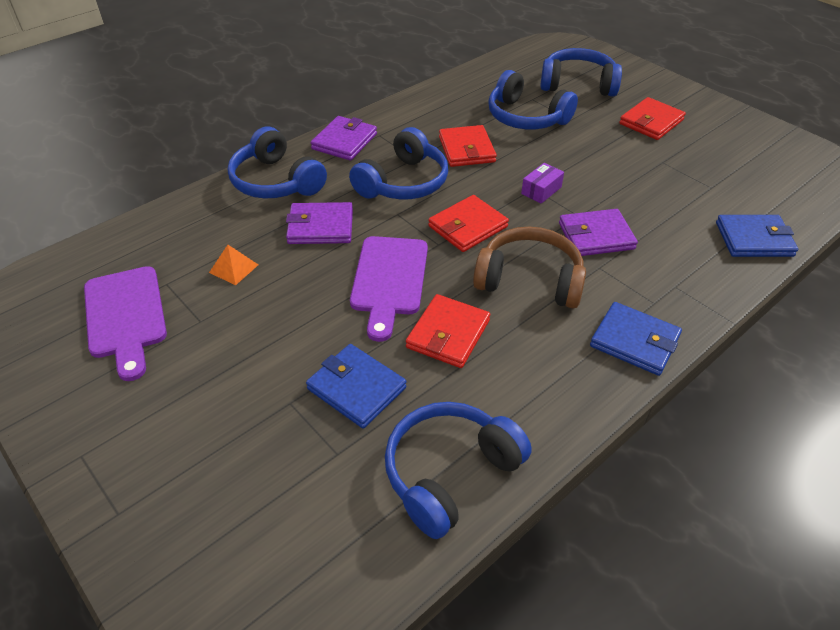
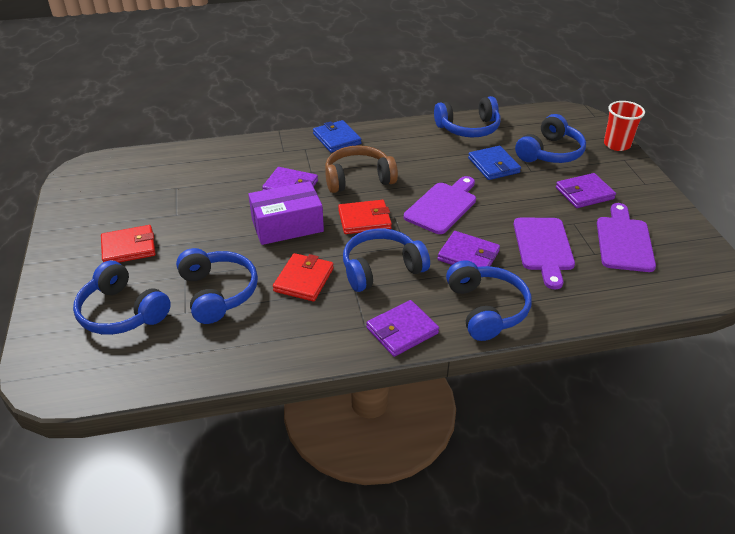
camera: 150 degrees left, 5 degrees down
orange pyramid [209,245,259,285] -> purple cutting board [514,218,575,289]
red wallet [406,294,490,368] -> none
brown headphones [473,227,586,308] -> brown headphones turned 120 degrees clockwise [325,145,398,193]
purple box [521,163,564,204] -> purple box [248,181,324,245], size x2.16
blue wallet [716,215,798,257] -> none
none -> blue headphones [515,114,586,163]
none -> purple wallet [556,173,616,208]
none -> red cup [604,101,645,151]

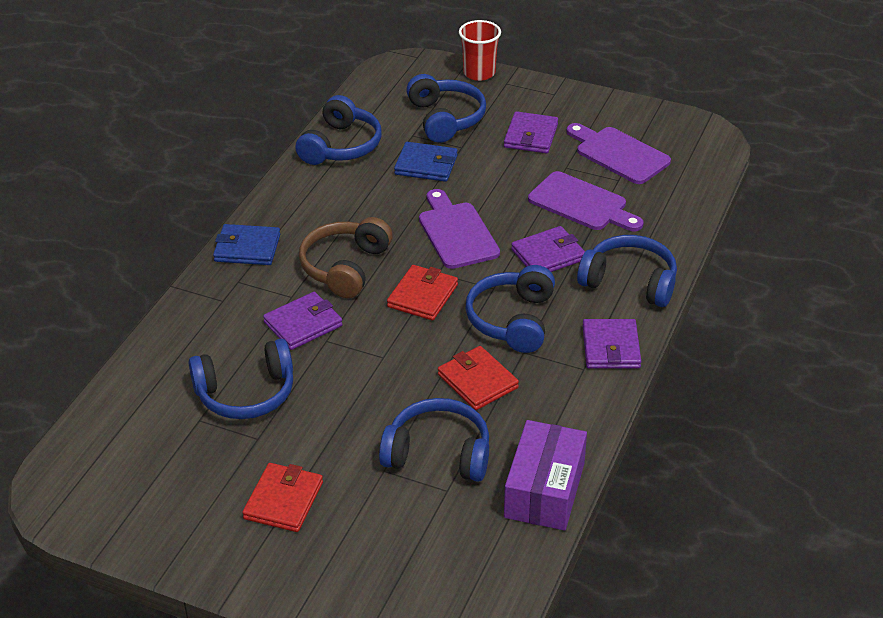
camera: 55 degrees left, 0 degrees up
blue headphones [73,261,171,335] -> blue headphones moved to [188,339,293,419]
purple box [248,181,324,245] -> purple box moved to [504,420,587,530]

